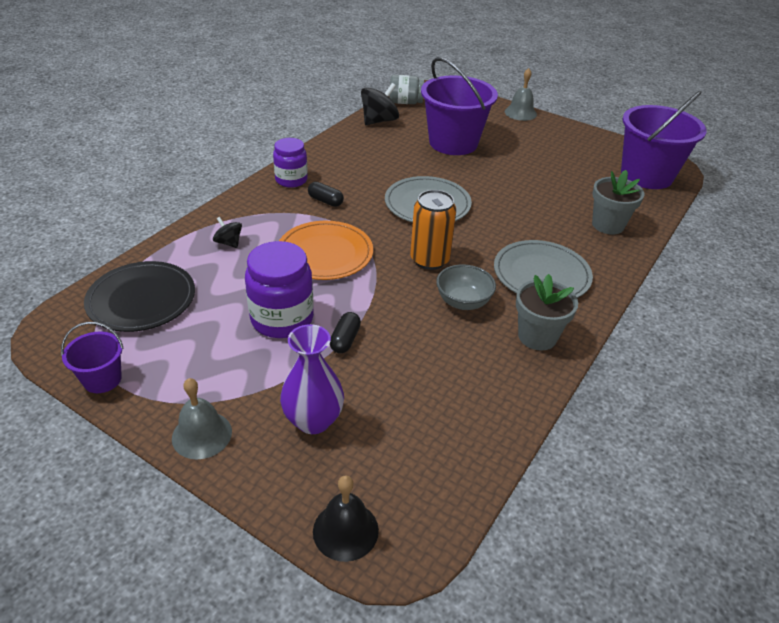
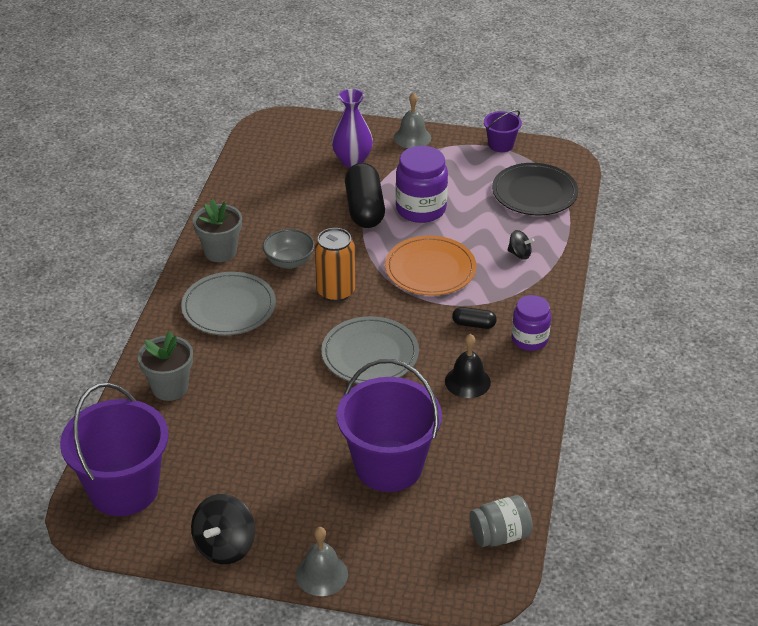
camera: 160 degrees right, 0 degrees up
black bell [313,475,379,562] -> black bell moved to [445,334,491,398]
black capsule [330,312,361,353] -> black capsule [345,163,385,228], size x2.08
black spinning top [361,83,399,125] -> black spinning top moved to [191,494,255,564]

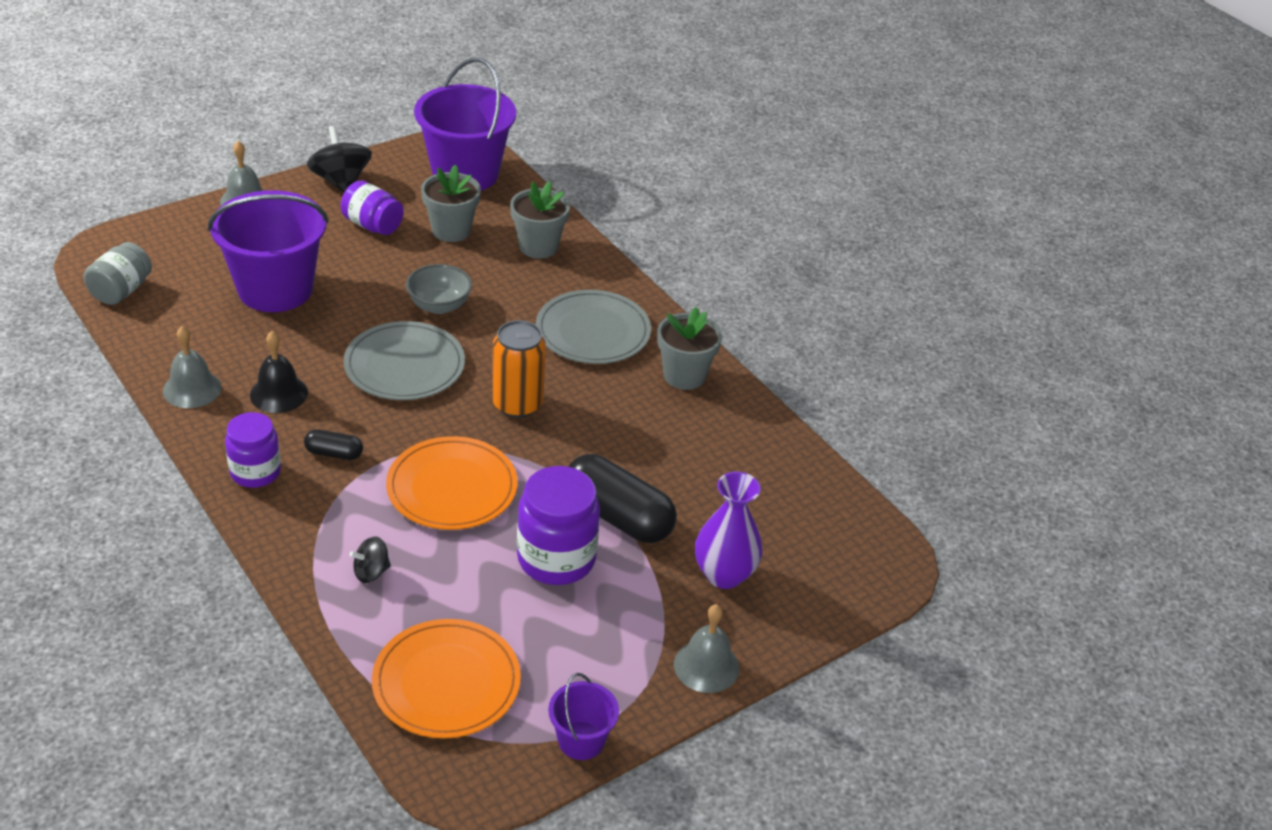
camera: 130 degrees right, 0 degrees up
grey bowl [263,229,315,269] -> grey bowl moved to [406,264,472,314]
black capsule [452,307,496,329] -> black capsule turned 45 degrees clockwise [304,429,363,460]
black plate [492,163,578,215] -> orange plate [372,619,521,739]
none -> grey bell [163,326,222,408]
none -> purple jar [341,181,404,235]
none -> grey flower pot [421,165,481,242]

